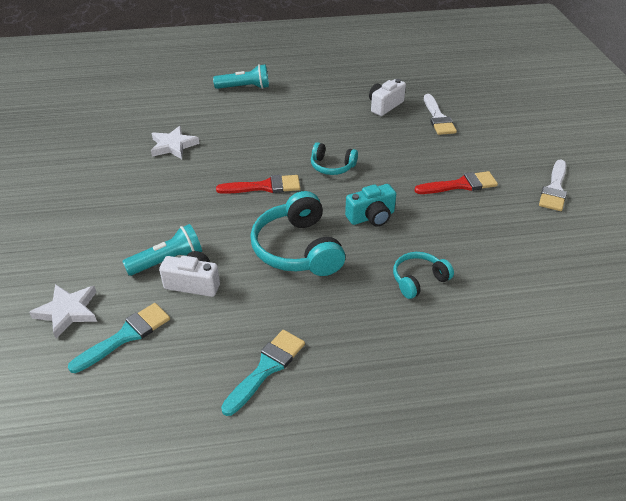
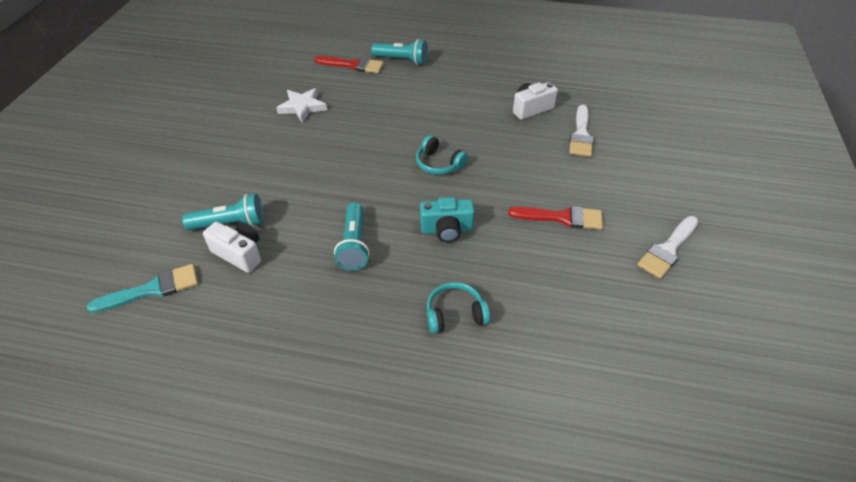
camera: 20 degrees right, 5 degrees up
white star [29,284,97,339] -> none
red brush [216,175,300,194] -> red brush moved to [314,56,384,73]
turquoise brush [221,330,305,416] -> none
turquoise headphones [250,191,345,276] -> turquoise flashlight [334,202,370,271]

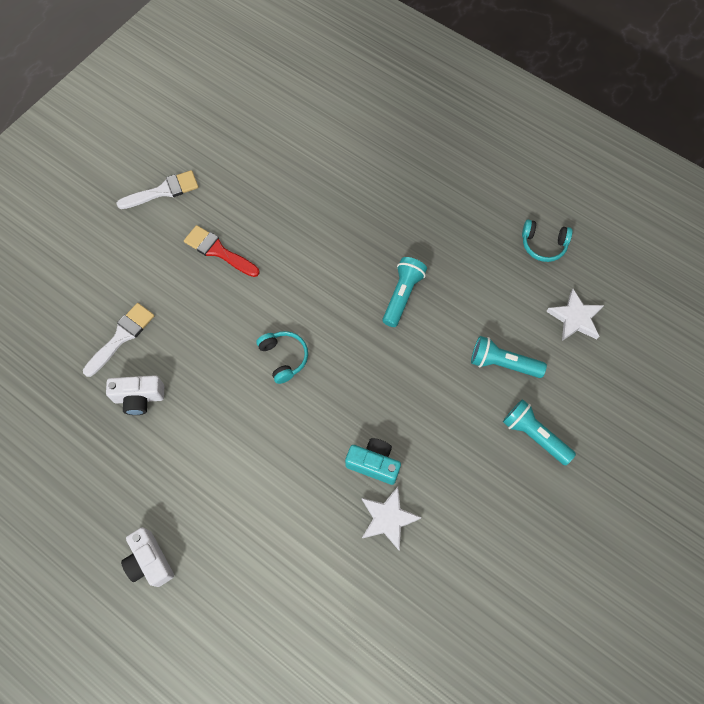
camera: 155 degrees left, 20 degrees up
turquoise brush [87,264,198,313] -> white star [546,289,604,341]
white camera [203,222,261,273] -> white camera moved to [121,527,174,587]
red brush [314,56,384,73] -> none
turquoise flashlight [371,39,428,65] -> turquoise flashlight moved to [503,399,576,466]
turquoise camera [420,197,475,242] -> turquoise camera moved to [345,438,401,485]
turquoise headphones [426,282,490,334] -> turquoise headphones moved to [522,220,573,262]

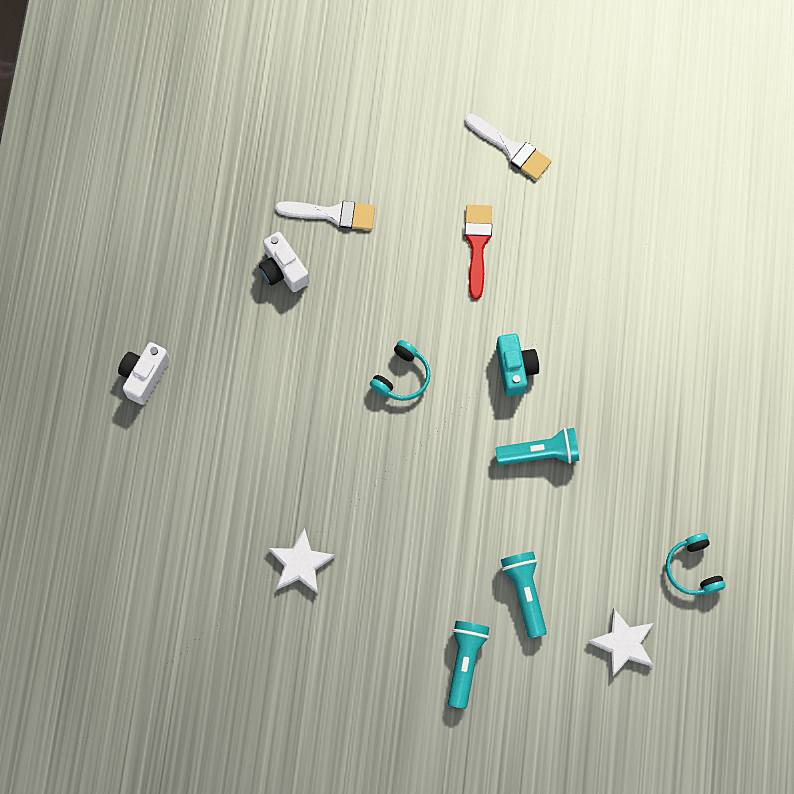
camera: 60 degrees right, 5 degrees up
turquoise camera [345,438,401,485] -> turquoise camera moved to [496,334,539,396]

